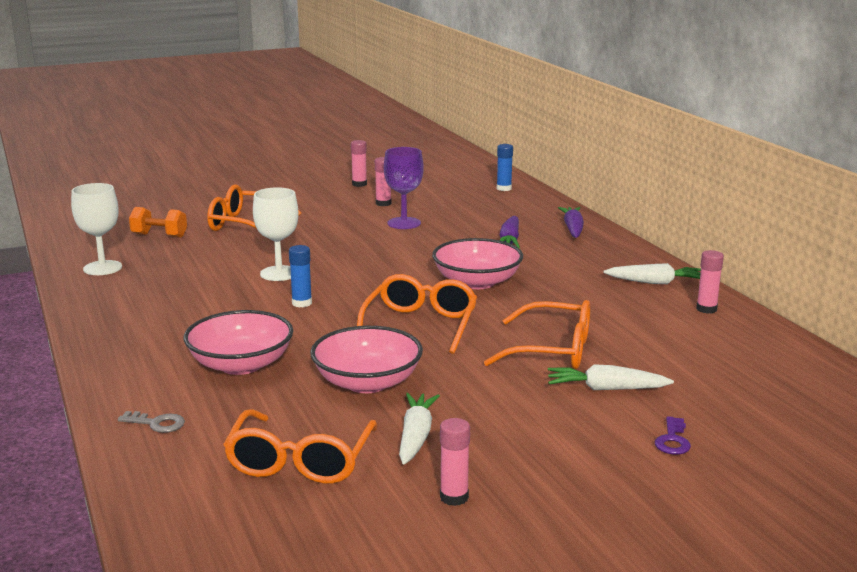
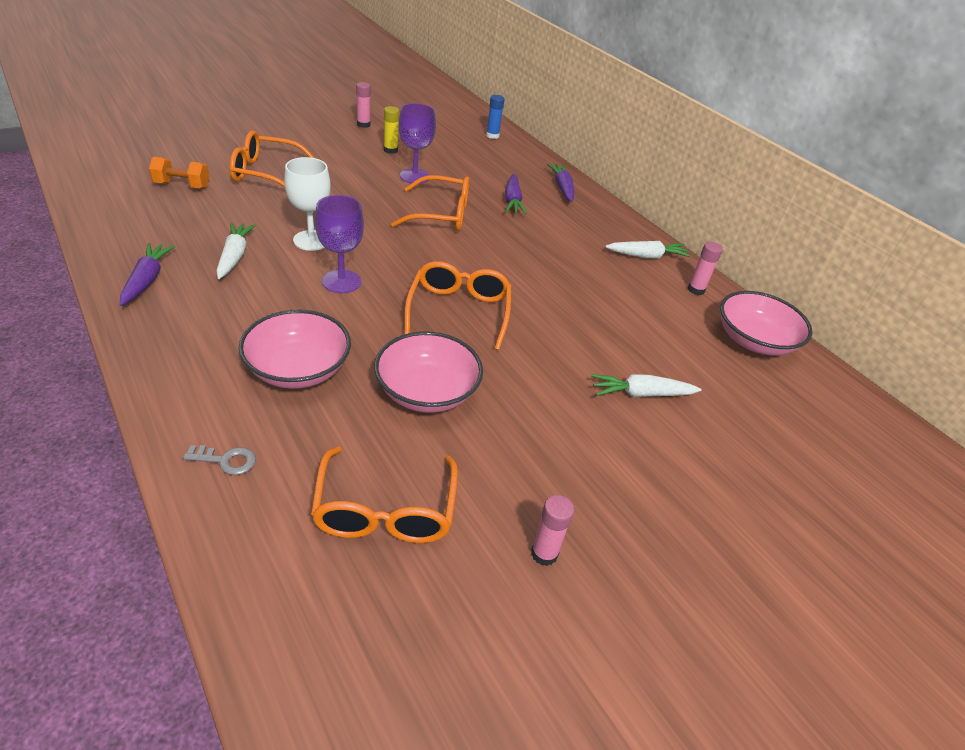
camera: 15 degrees left, 20 degrees up
white goblet [71,183,122,275] -> none
blue glue stick [289,245,312,308] -> purple goblet [315,195,364,293]
pink glue stick [375,157,391,206] -> yellow glue stick [384,106,399,154]
white carrot [399,393,440,465] -> white carrot moved to [216,223,256,279]
pink bowl [432,238,523,289] -> pink bowl moved to [720,291,813,356]
orange glasses [484,300,590,369] -> orange glasses moved to [391,175,469,231]
purple key [655,416,691,455] -> none
none -> purple carrot [120,243,175,306]

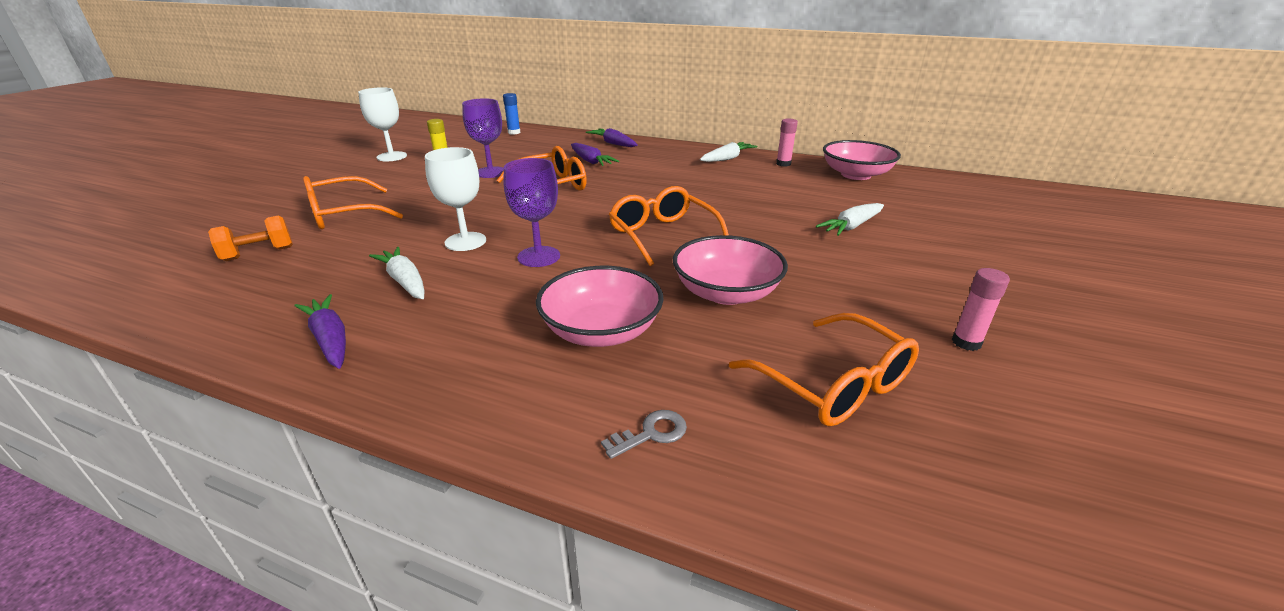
camera: 30 degrees left, 10 degrees down
pink glue stick [356,82,371,128] -> white goblet [358,87,407,161]

